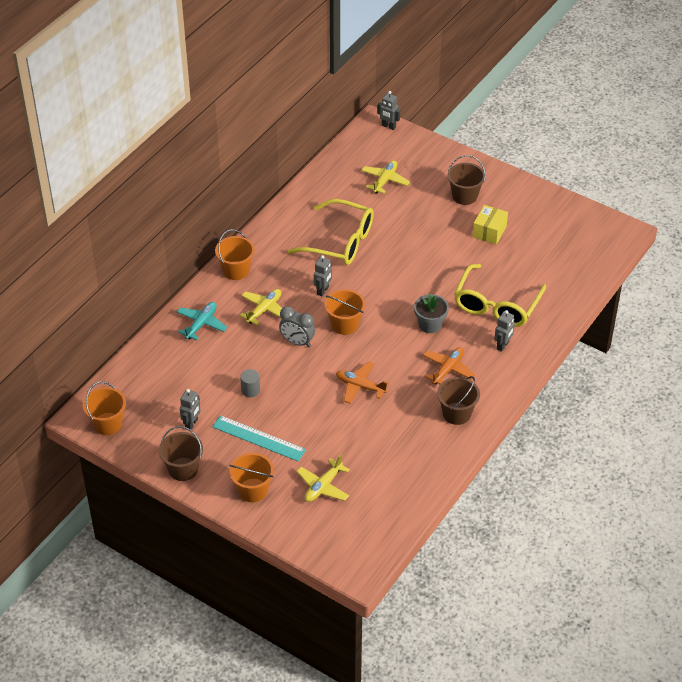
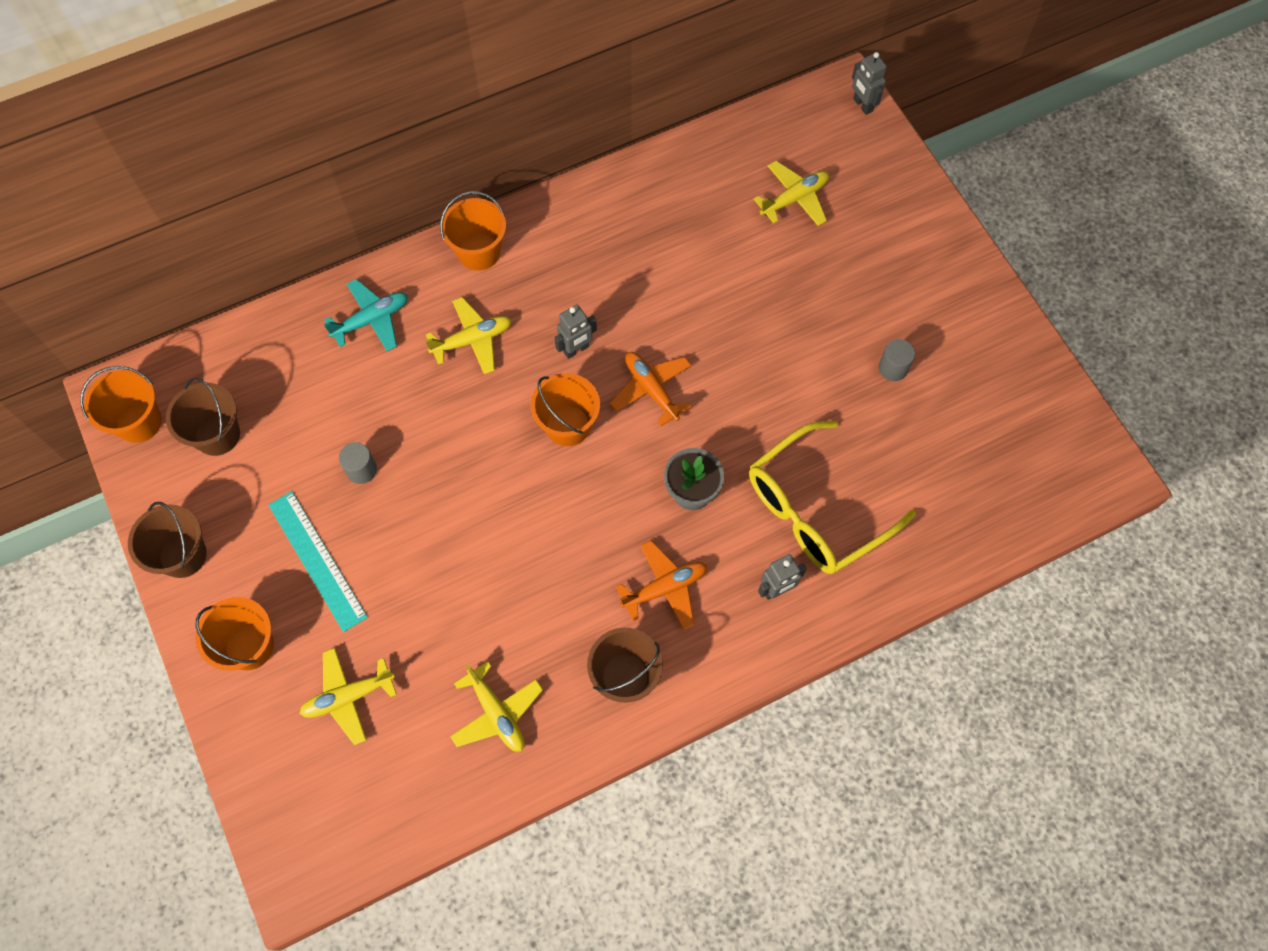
camera: 30 degrees right, 20 degrees up
grey robot [180,389,200,430] -> none
grey clock [279,306,315,347] -> none
yellow glasses [288,199,374,265] -> none
orange plane [336,361,389,403] -> orange plane moved to [610,352,691,426]
brown bucket [448,155,486,205] -> brown bucket moved to [166,378,240,456]
yellow box [472,205,508,245] -> grey cylinder [879,339,915,381]
none -> yellow plane [450,661,543,752]

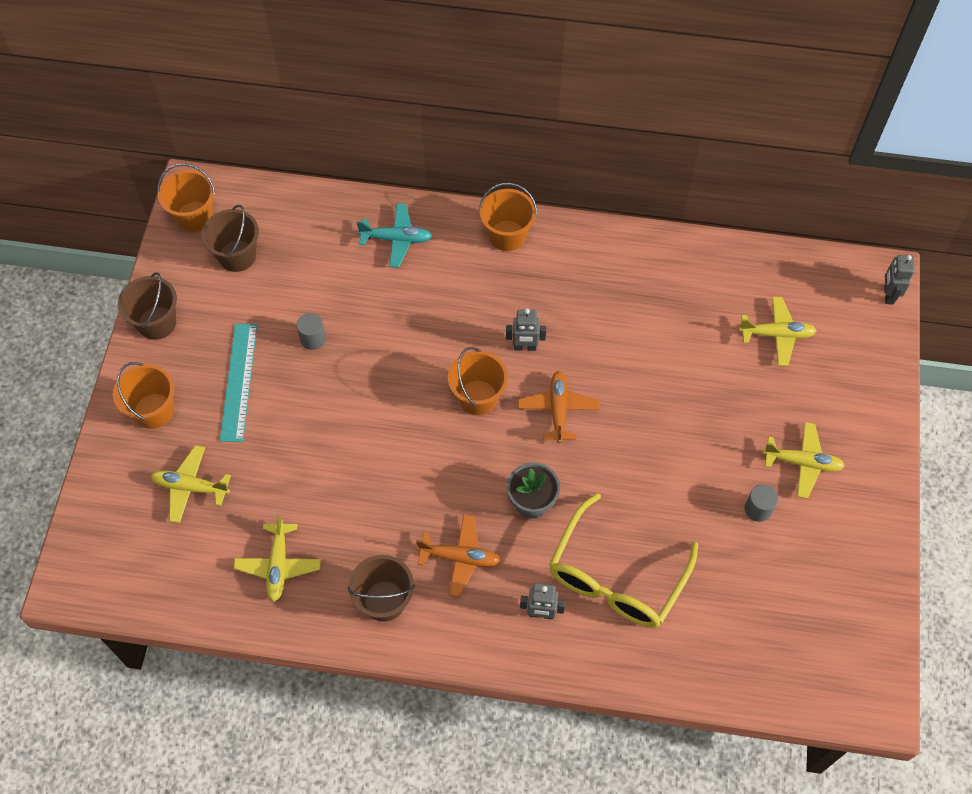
camera: 35 degrees right, 5 degrees down
yellow plane [425,297,511,374] -> yellow plane moved to [763,422,845,499]
yellow glasses [749,421,916,574] -> yellow glasses turned 60 degrees counterclockwise [549,493,698,628]

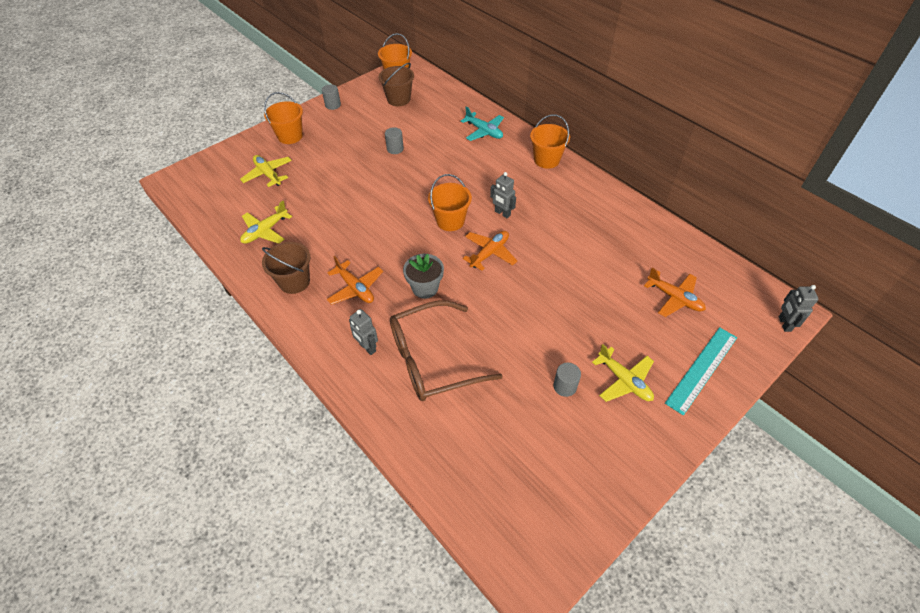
camera: 40 degrees right, 10 degrees down
brown bucket [118,272,177,340] -> grey cylinder [322,84,341,110]
turquoise ruler [220,324,257,442] -> turquoise ruler moved to [665,327,737,415]
yellow glasses [549,493,698,628] -> brown glasses [390,300,503,401]
yellow plane [739,297,817,366] -> orange plane [644,268,706,317]
grey robot [884,255,915,305] -> grey robot turned 45 degrees counterclockwise [778,285,818,332]

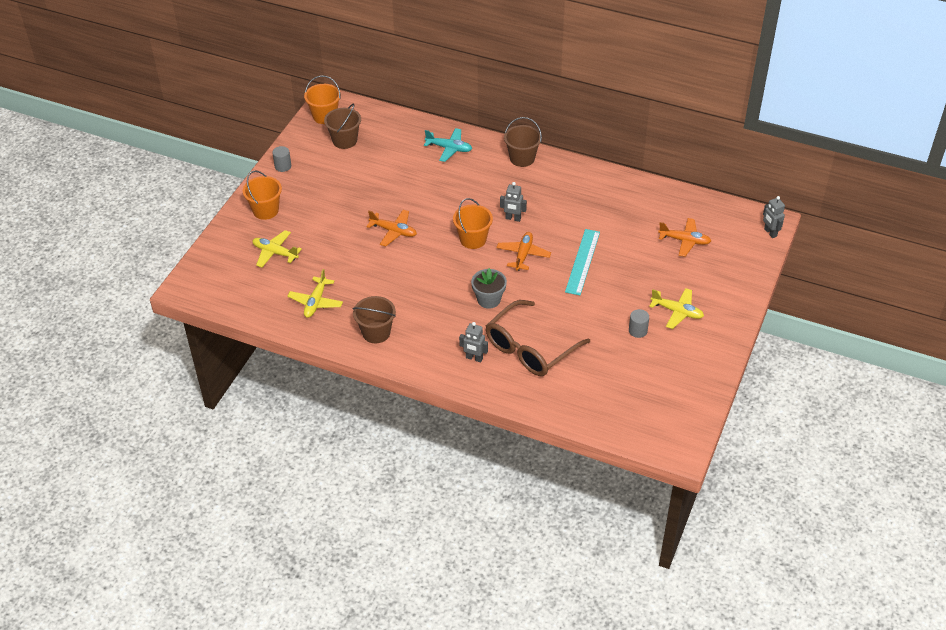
camera: 25 degrees left, 5 degrees down
orange plane [327,256,383,305] -> orange plane moved to [366,210,417,247]
grey cylinder [385,127,404,154] -> none
orange bucket [530,114,570,169] -> brown bucket [504,117,542,167]
turquoise ruler [665,327,737,415] -> turquoise ruler moved to [565,229,600,295]

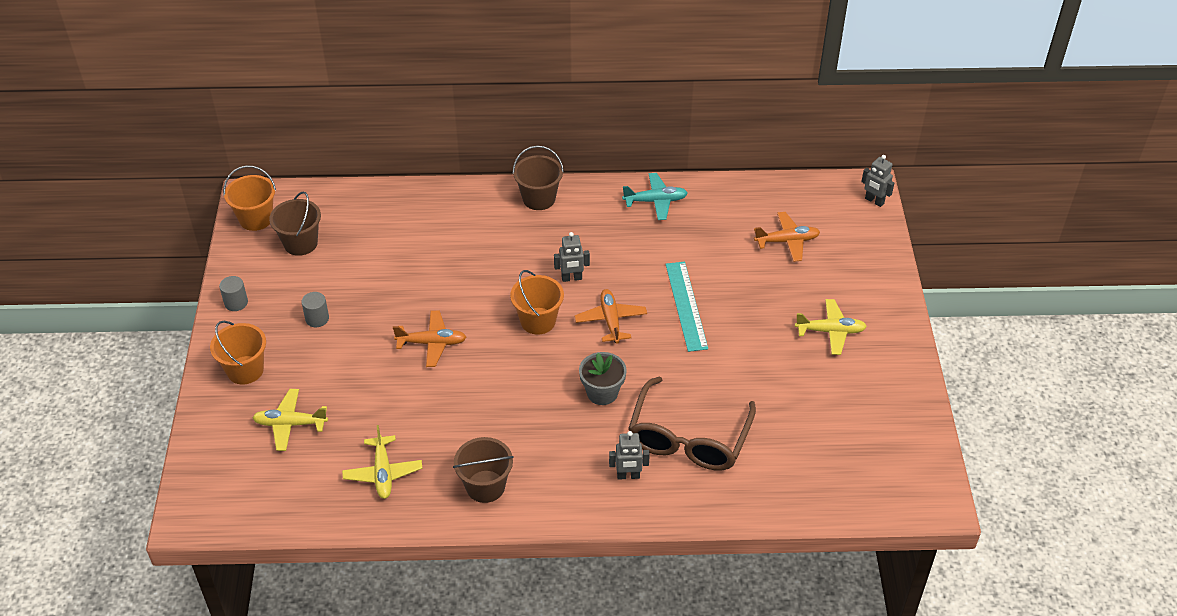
camera: 25 degrees left, 0 degrees up
turquoise plane [424,128,472,162] -> turquoise plane moved to [622,173,688,220]
grey cylinder [629,309,649,338] -> grey cylinder moved to [302,292,329,327]

